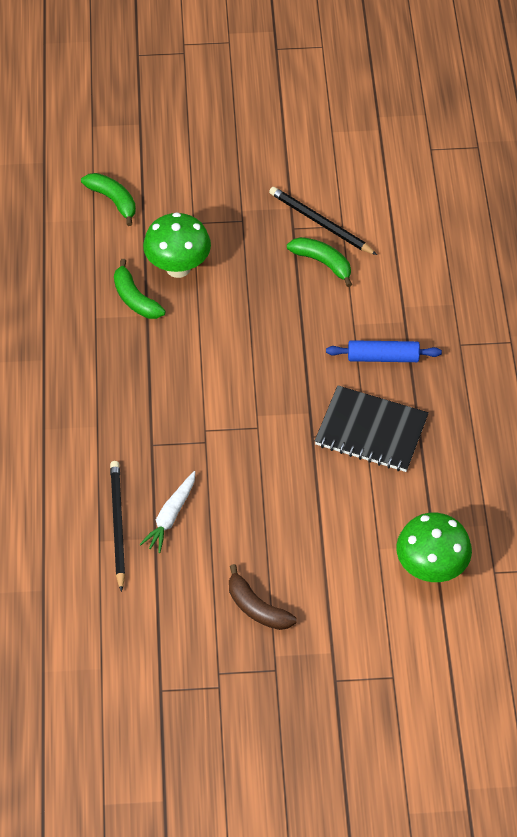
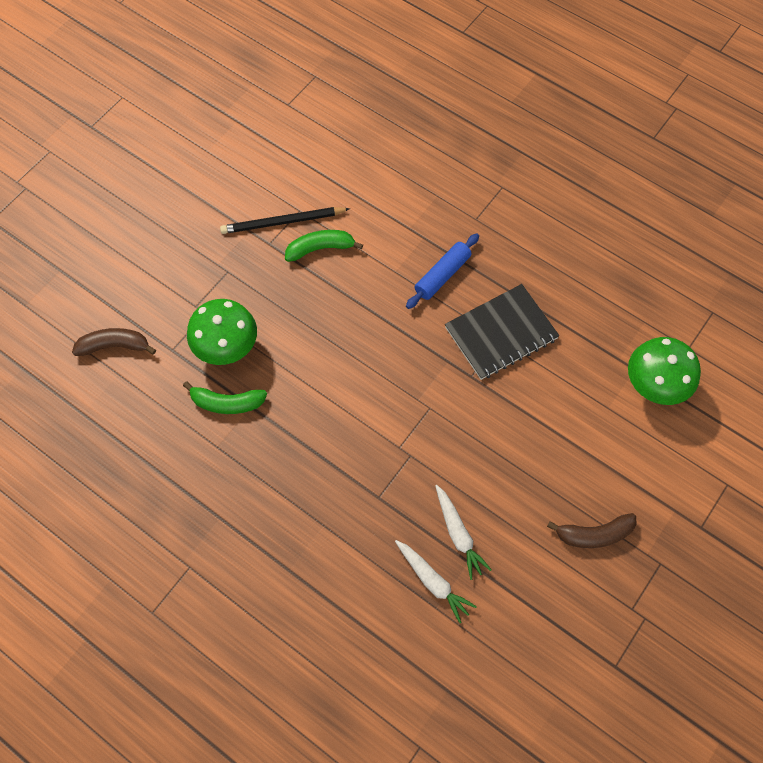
camera: 50 degrees left, 10 degrees up
green banana [81,173,136,226] -> brown banana [72,328,156,356]
black pencil [110,461,125,592] -> white carrot [395,540,477,623]

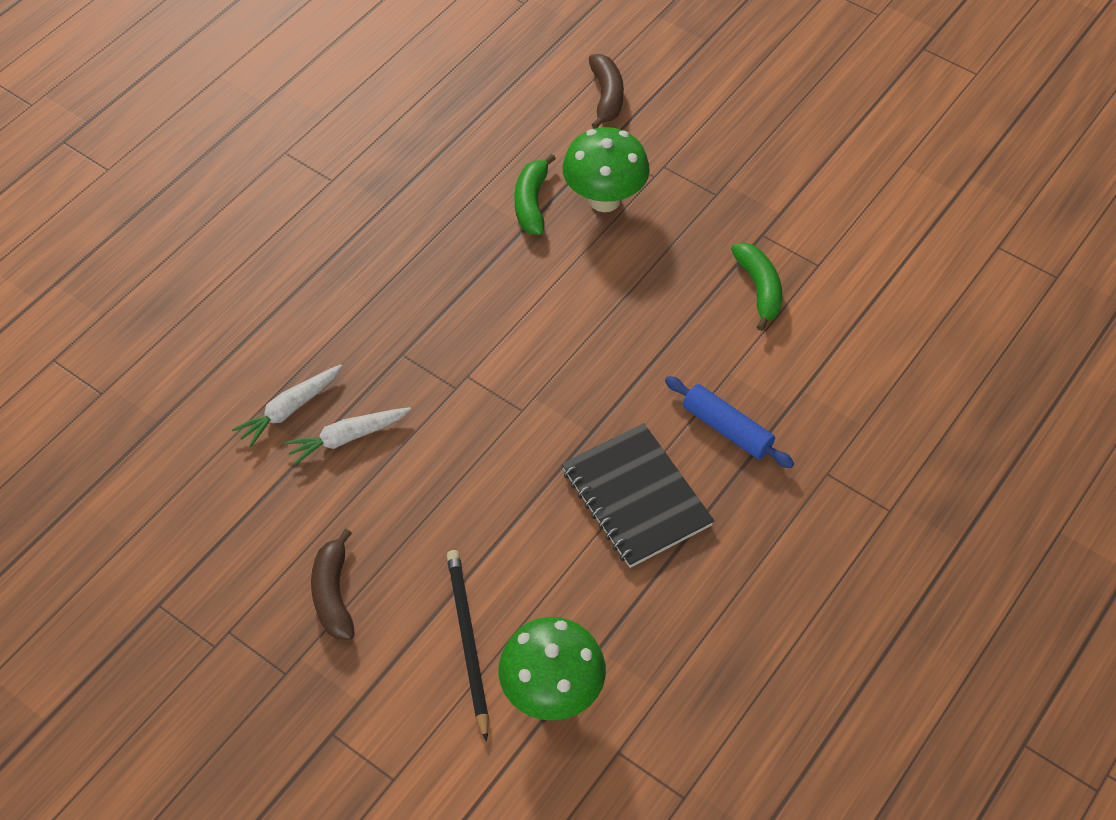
camera: 90 degrees right, 10 degrees down
black pencil [220,207,350,234] -> black pencil moved to [447,550,489,742]

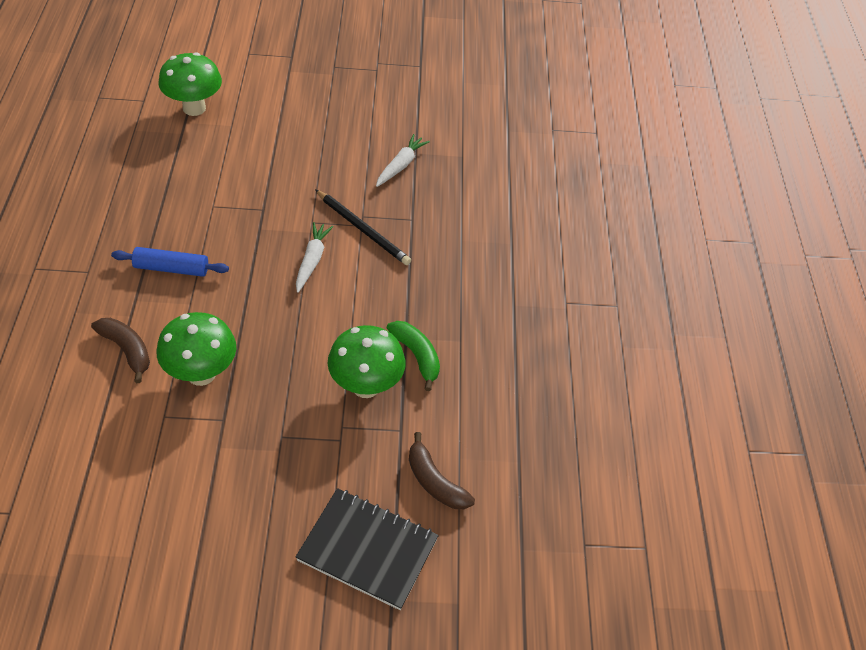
camera: 140 degrees right, 5 degrees down
white carrot [232,364,342,448] -> white carrot moved to [296,222,333,293]
brown banana [311,529,355,640] -> brown banana moved to [91,318,150,383]
black pencil [447,550,489,742] -> black pencil moved to [315,189,411,265]
black notebook [562,423,714,568] -> black notebook moved to [295,488,439,610]
green banana [731,243,782,331] -> green mushroom [157,312,236,386]

